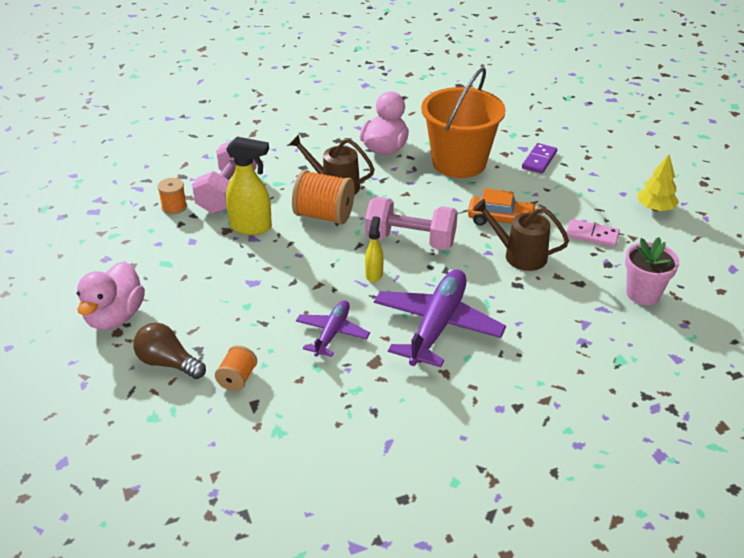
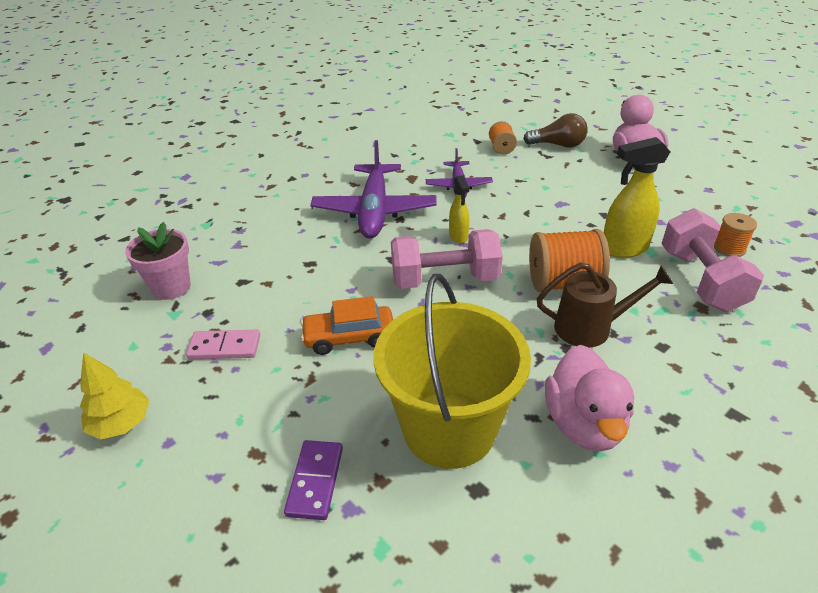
camera: 160 degrees right, 0 degrees up
orange bucket [421,67,506,178] -> yellow bucket [373,274,531,469]
brown watering can [473,199,569,271] -> none

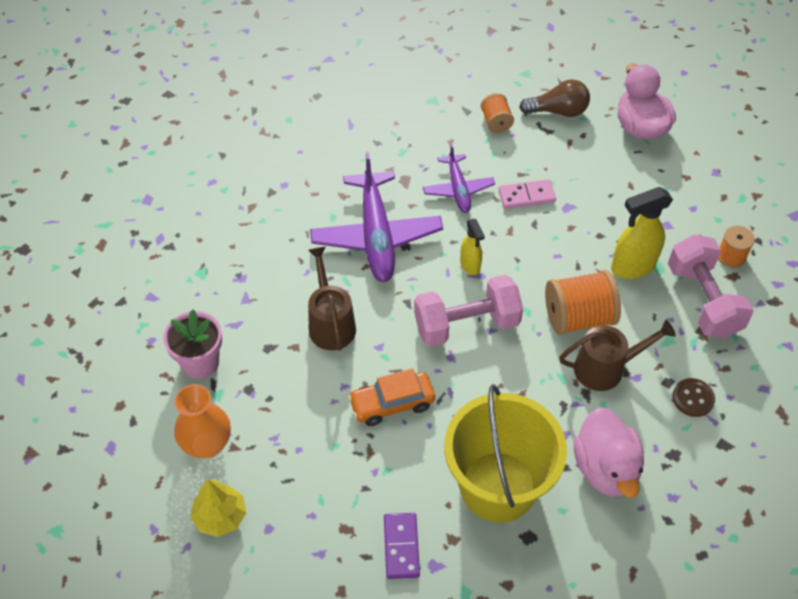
camera: 10 degrees left, 15 degrees up
pink domino [186,330,260,359] -> pink domino moved to [498,179,556,209]
none -> orange vase [174,384,231,458]
none -> brown watering can [308,247,356,350]
none -> brown button [672,378,715,417]

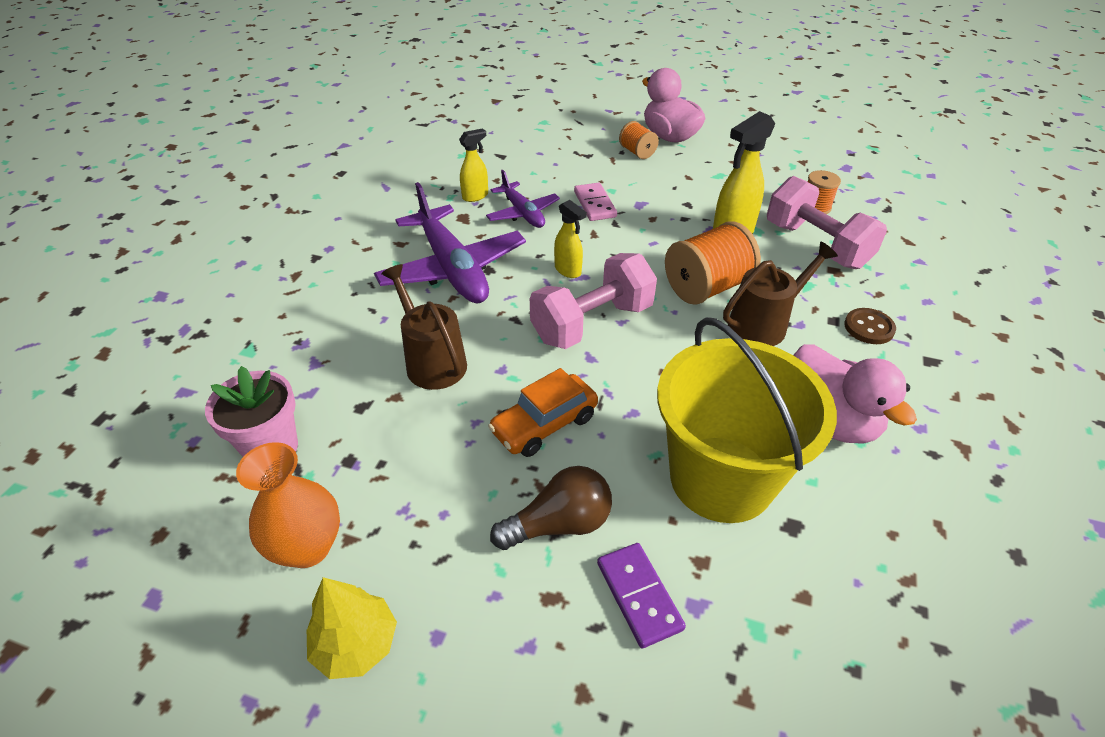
camera: 20 degrees left, 10 degrees down
orange spool [481,93,514,133] -> orange spool moved to [619,121,659,159]
pink domino [498,179,556,209] -> pink domino turned 75 degrees counterclockwise [574,183,617,221]
brown light bulb [519,79,590,117] -> brown light bulb moved to [490,466,612,550]
none -> yellow spray bottle [459,128,488,202]

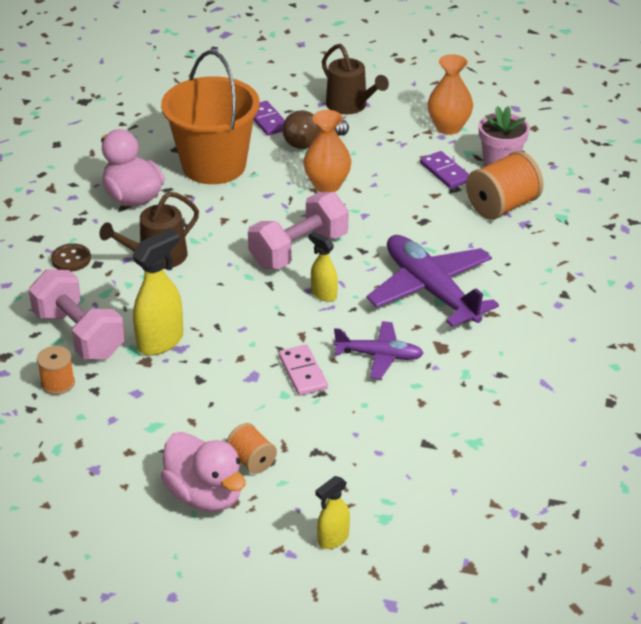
camera: 175 degrees right, 5 degrees down
yellow tree [307,577,397,679] -> none
brown watering can [381,264,467,390] -> brown watering can moved to [322,44,389,115]
yellow spray bottle [459,128,488,202] -> yellow spray bottle moved to [316,476,350,549]
purple plane [486,170,560,228] -> purple plane turned 135 degrees clockwise [334,321,424,379]
orange car [488,368,598,457] -> orange vase [303,110,352,192]
yellow bucket [657,317,837,523] -> orange bucket [161,50,260,184]
orange spool [665,221,761,305] -> orange spool moved to [466,151,544,220]
none -> purple domino [420,151,469,189]

